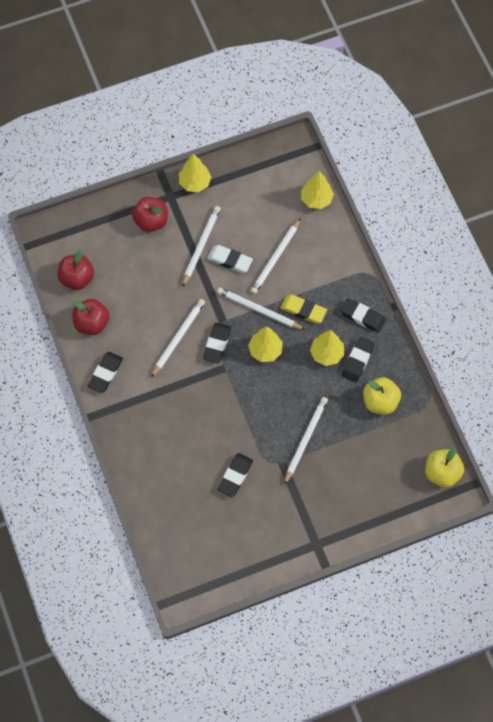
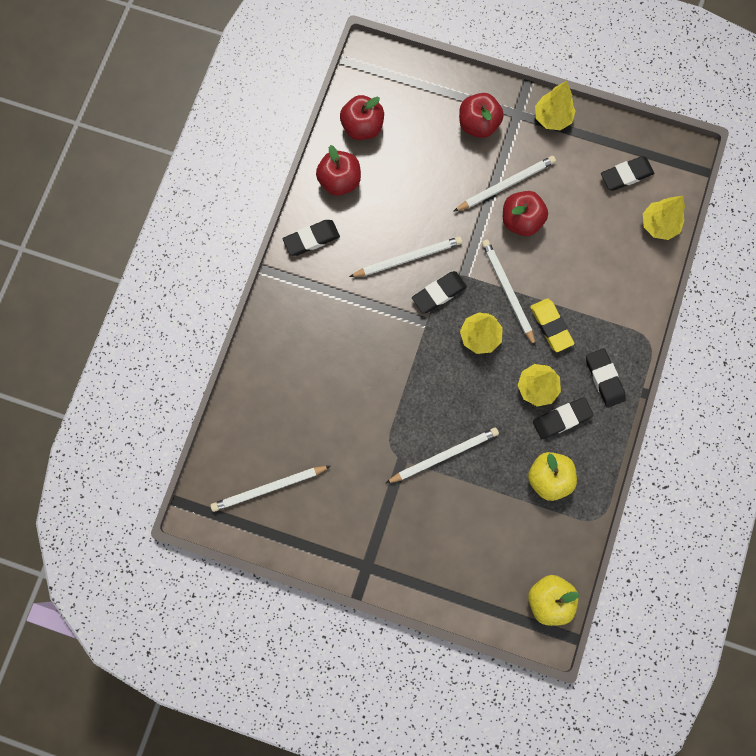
camera: 40 degrees right, 10 degrees up
white eraser [207,245,253,273] -> red apple [503,191,548,236]
black eraser [218,453,253,497] -> black eraser moved to [601,156,654,191]
white pencil [251,218,301,294] -> white pencil moved to [211,466,330,512]

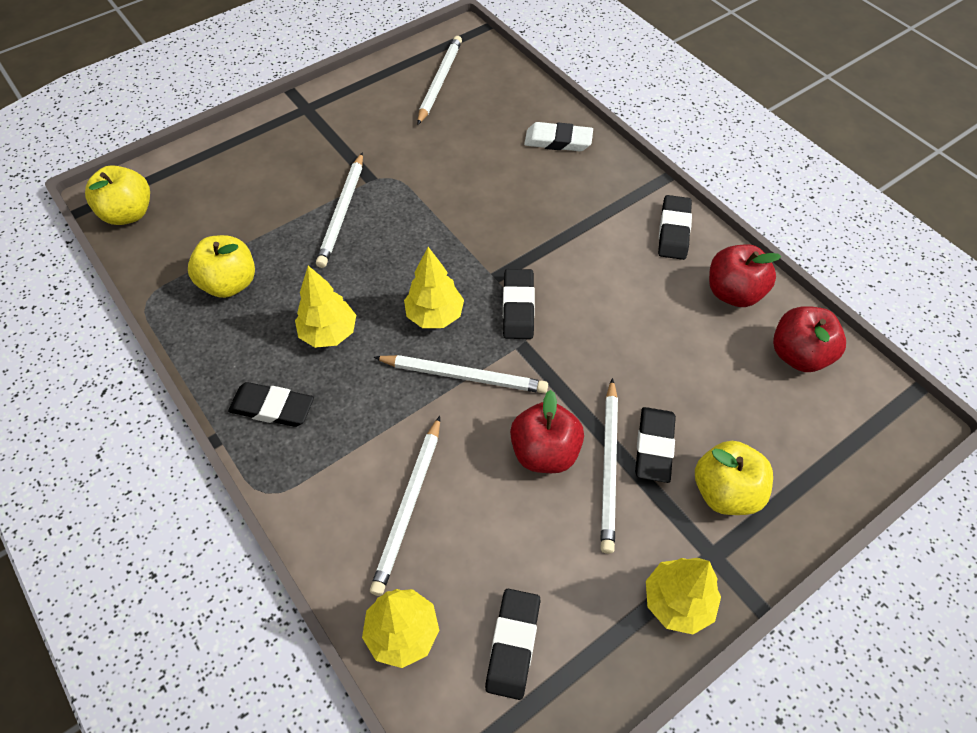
camera: 125 degrees right, 20 degrees down
white pencil [349,236,462,277] -> white pencil moved to [370,416,440,596]
red apple [459,93,504,138] -> yellow apple [695,441,773,515]
yellow eraser [530,298,574,352] -> none
black eraser [533,397,594,439] -> black eraser moved to [635,407,676,483]
none -> white eraser [524,122,593,151]

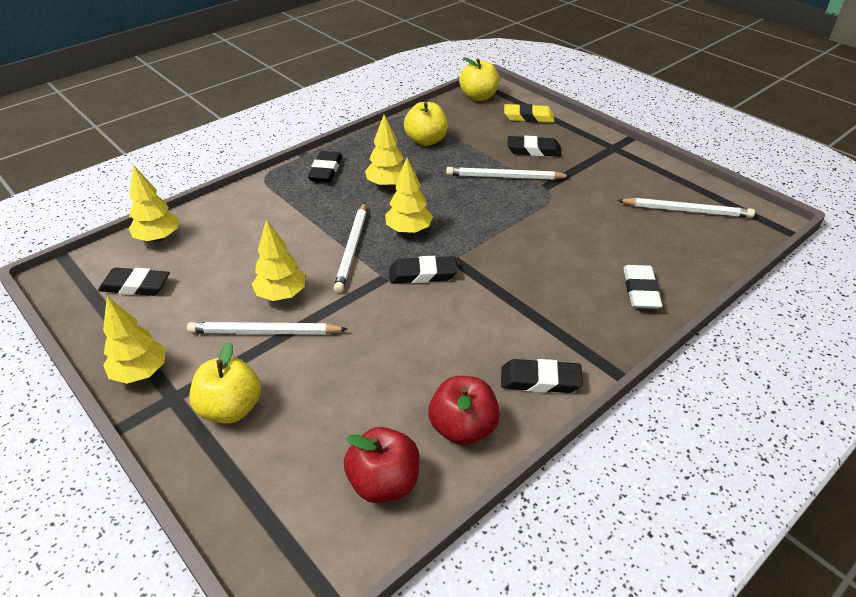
camera: 85 degrees right, 15 degrees down
white pencil [370,416,440,596] -> none
red apple [510,390,584,473] -> yellow tree [252,219,305,301]
black eraser [635,407,676,483] -> black eraser moved to [507,136,561,156]
none -> yellow eraser [504,104,555,123]

